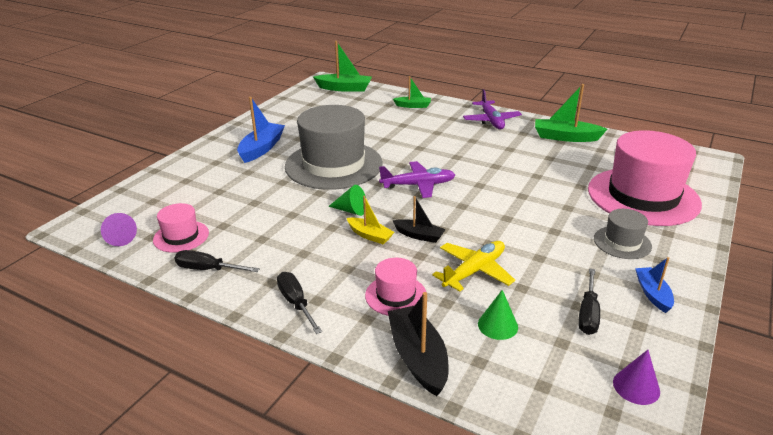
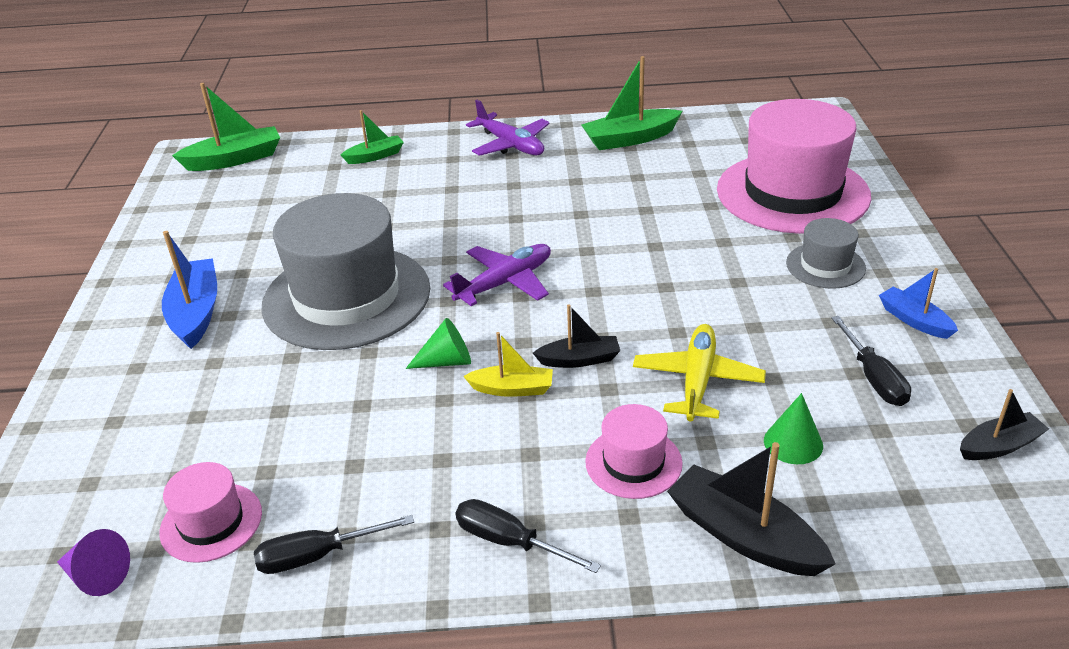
camera: 30 degrees left, 5 degrees up
purple cone [613,350,660,405] -> black boat [960,389,1049,460]

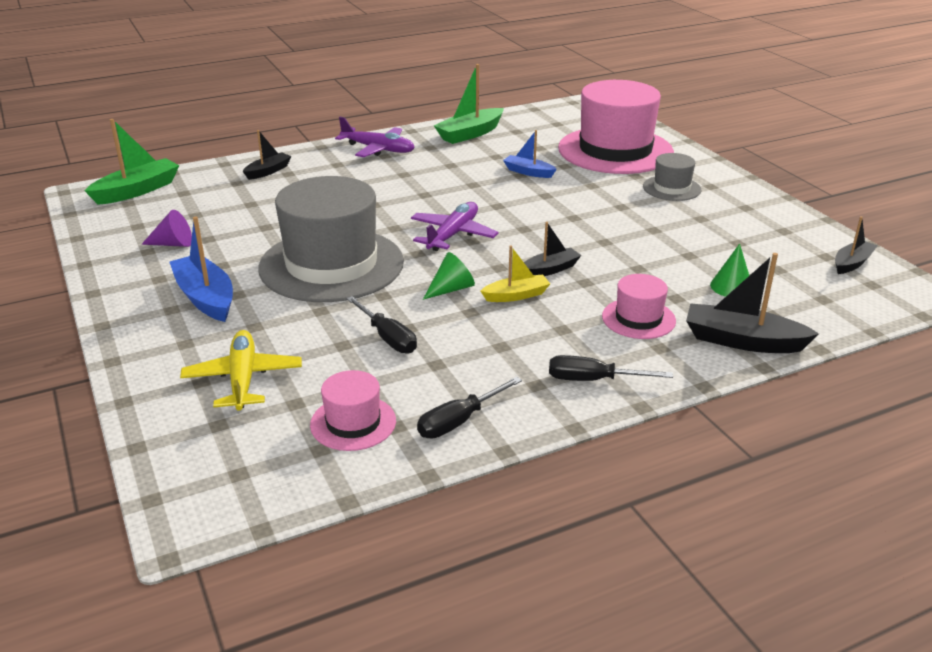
camera: 25 degrees left, 5 degrees down
purple cone [57,529,130,596] -> purple cone moved to [142,210,192,247]
green boat [341,110,404,164] -> black boat [243,130,292,180]
yellow plane [633,324,766,421] -> yellow plane moved to [180,330,302,411]
black screwdriver [831,316,911,406] -> black screwdriver moved to [346,296,417,354]
blue boat [879,268,958,339] -> blue boat moved to [503,130,557,178]

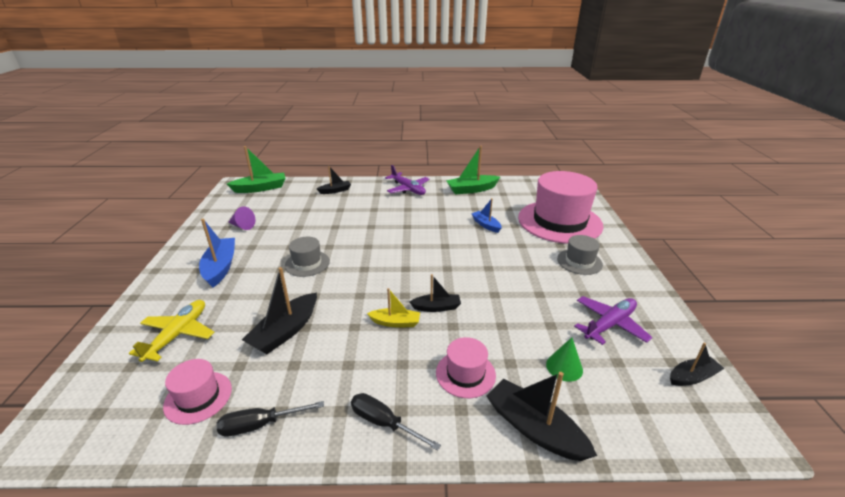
camera: 25 degrees right, 0 degrees up
grey hat [258,176,404,302] -> grey hat [285,237,330,277], size x0.46
black screwdriver [346,296,417,354] -> black boat [242,267,317,354]
purple plane [411,202,498,251] -> purple plane moved to [574,296,653,345]
green cone [423,252,475,300] -> none

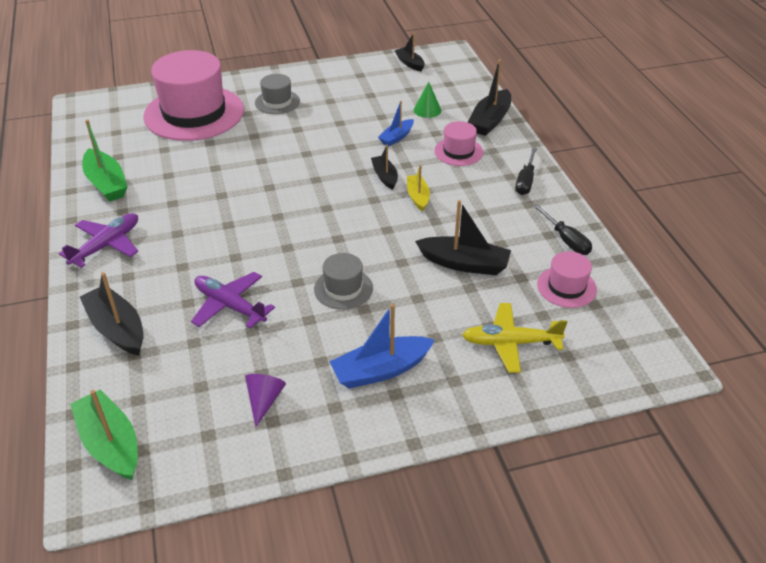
camera: 105 degrees left, 10 degrees up
black boat [317,166,351,194] -> black boat [80,272,143,355], size x1.64
blue boat [471,198,502,233] -> blue boat moved to [378,101,414,146]
purple plane [574,296,653,345] -> purple plane moved to [191,272,275,328]

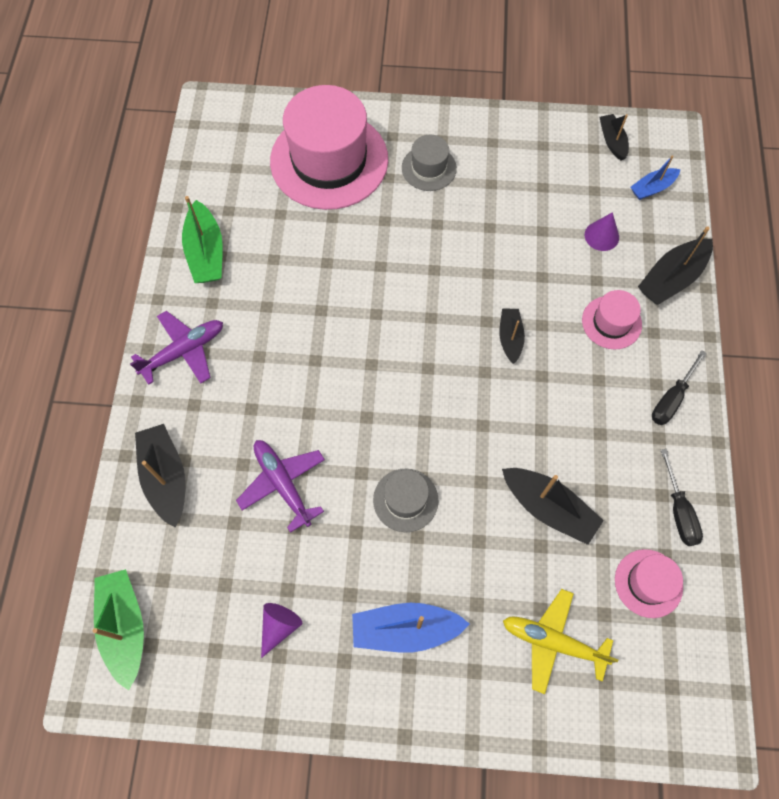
camera: 20 degrees right, 25 degrees up
blue boat [378,101,414,146] -> blue boat moved to [631,155,680,200]
yellow boat [407,165,430,212] -> none
green cone [414,82,441,118] -> purple cone [585,212,619,251]

